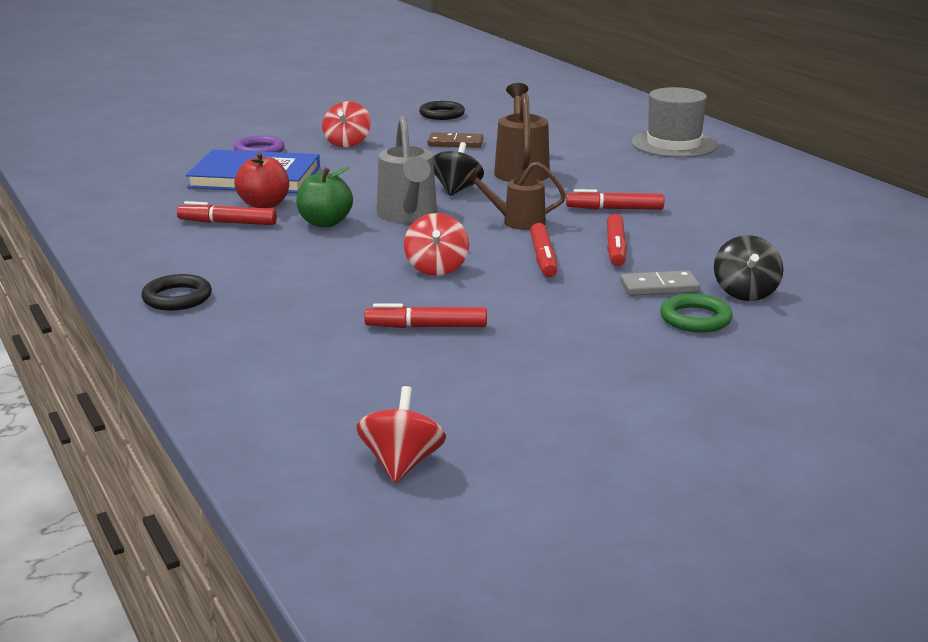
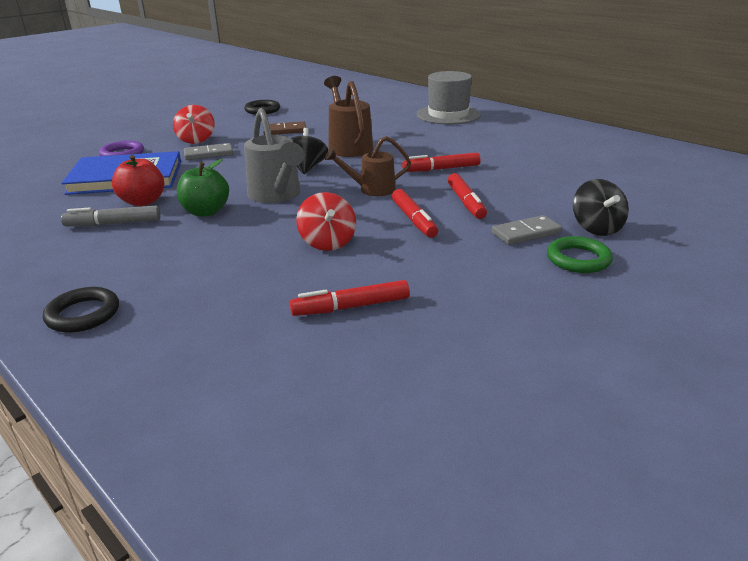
camera: 15 degrees left, 5 degrees up
red marker [177,201,277,225] -> grey marker [61,206,161,226]
red spinning top [356,386,446,483] -> none
none -> grey domino [184,143,233,160]

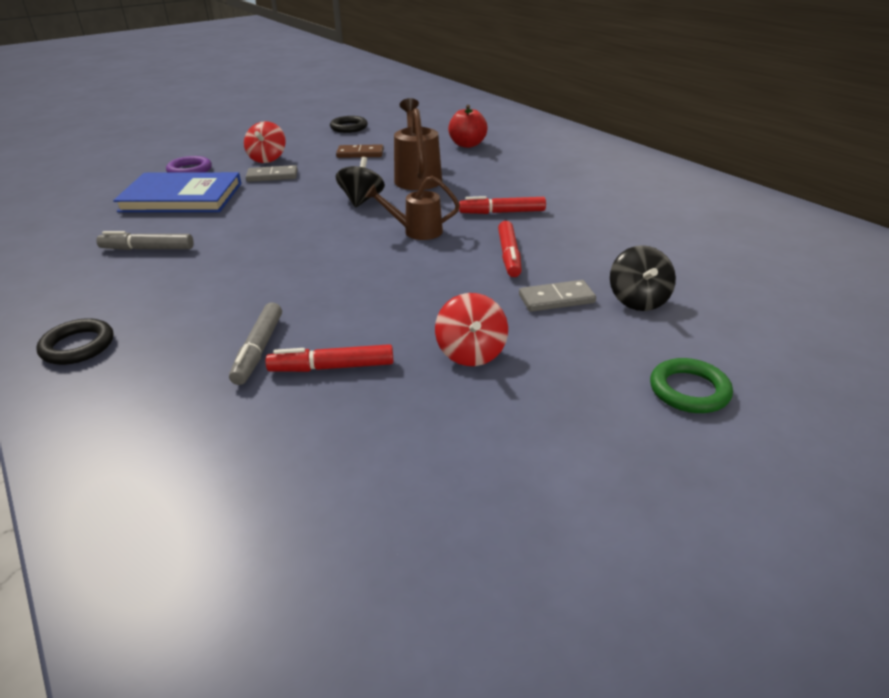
camera: 10 degrees right, 5 degrees up
red apple [112,155,164,206] -> red apple moved to [448,105,488,148]
green apple [177,159,229,217] -> none
grey watering can [244,108,304,203] -> none
red spinning top [296,192,356,251] -> red spinning top moved to [435,293,508,366]
red marker [392,189,438,238] -> none
grey hat [417,71,481,124] -> none
green ring [547,236,613,273] -> green ring moved to [650,358,733,413]
none -> grey marker [229,302,282,385]

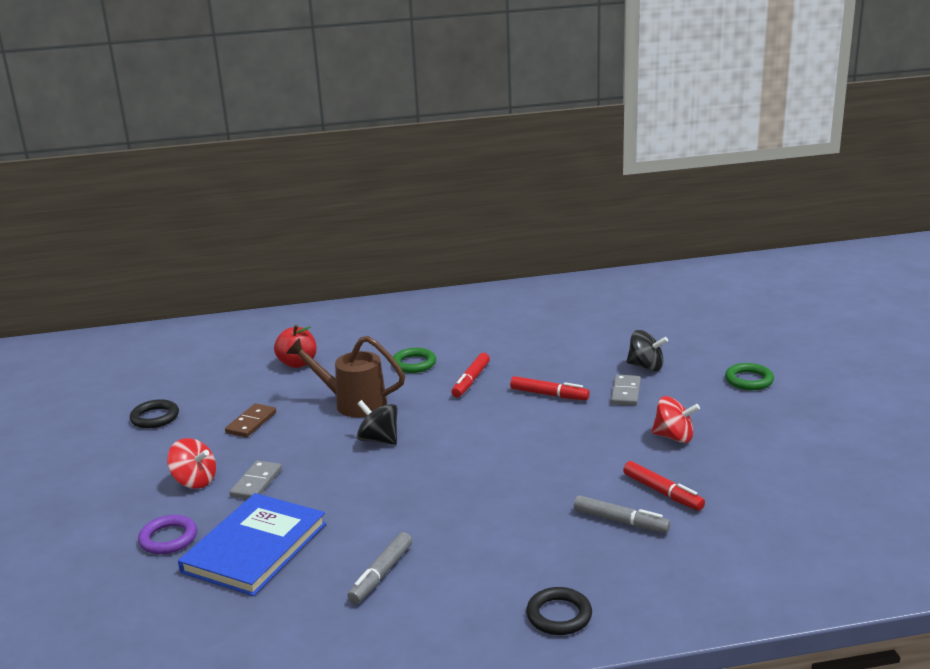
camera: 65 degrees left, 10 degrees down
red marker [265,344,393,372] -> red marker turned 60 degrees counterclockwise [623,461,705,511]
brown watering can [365,176,460,240] -> none
none -> green ring [393,348,436,373]

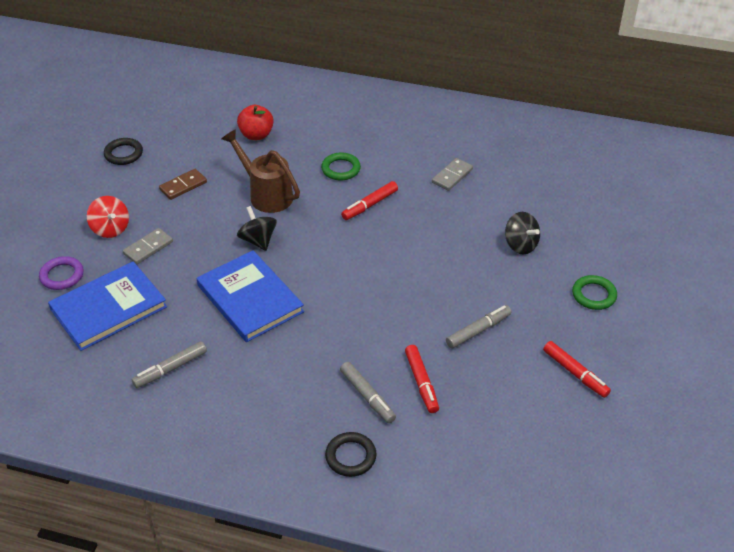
camera: 25 degrees right, 20 degrees up
red marker [510,376,590,400] -> red marker moved to [543,341,611,398]
black ring [526,587,592,635] -> black ring moved to [325,432,377,477]
grey domino [611,375,641,406] -> grey domino moved to [432,158,473,191]
red spinning top [651,396,700,443] -> grey marker [446,305,512,349]
none -> blue book [197,250,304,342]

